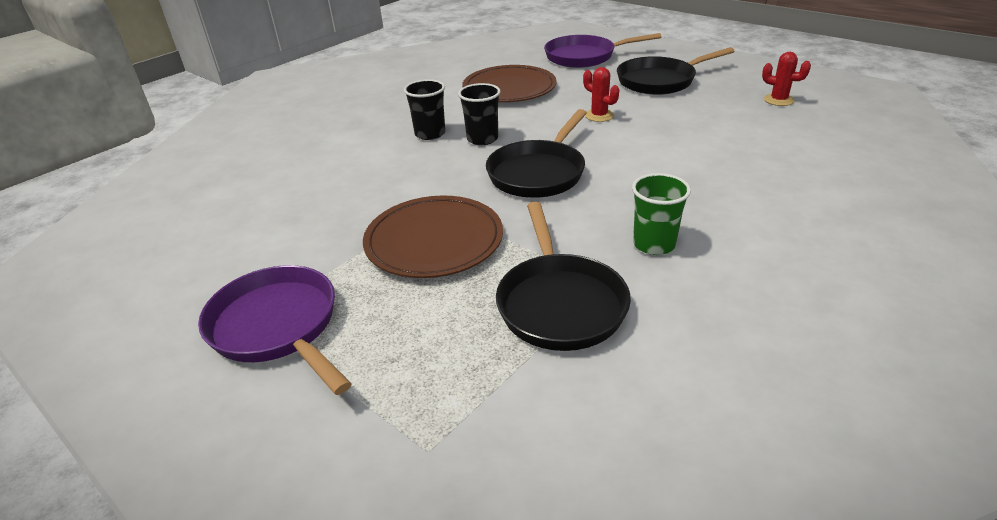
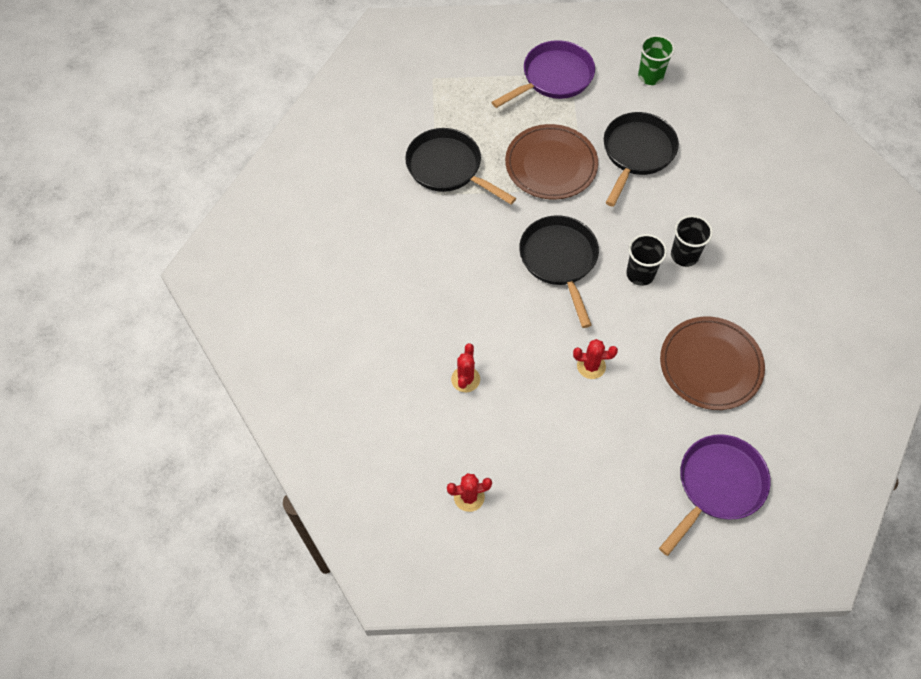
camera: 135 degrees right, 25 degrees up
purple pan [198,265,351,395] -> purple pan turned 45 degrees counterclockwise [492,40,595,108]
black pan [617,47,735,95] -> black pan moved to [604,112,679,207]
green cup [632,173,691,255] -> green cup moved to [638,35,675,85]
none -> red cactus [451,343,480,392]

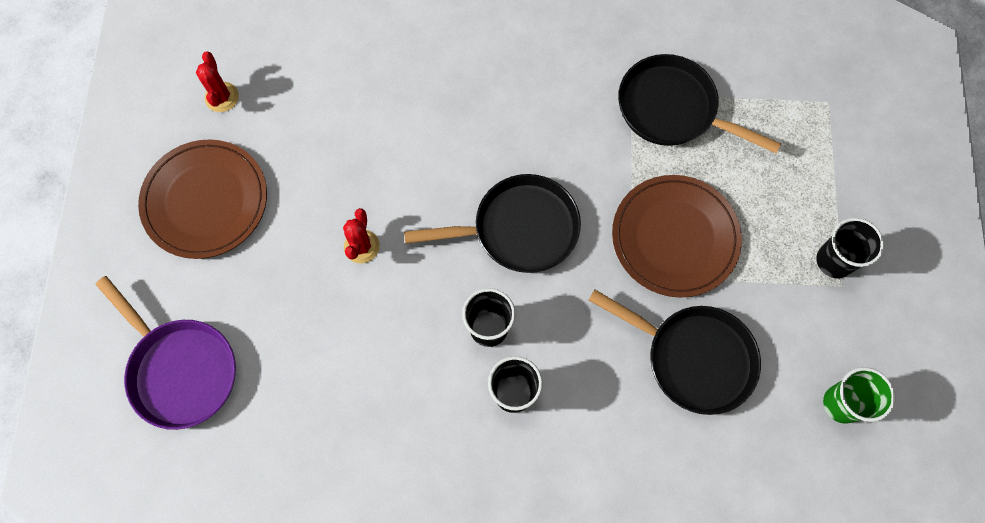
camera: 95 degrees right, 10 degrees up
black pan [405,128,516,205] -> black pan turned 105 degrees counterclockwise [618,54,781,154]
red cactus [451,343,480,392] -> none
purple pan [492,40,595,108] -> black cup [816,218,884,278]
brown plate [660,317,765,410] -> brown plate moved to [138,139,267,259]

